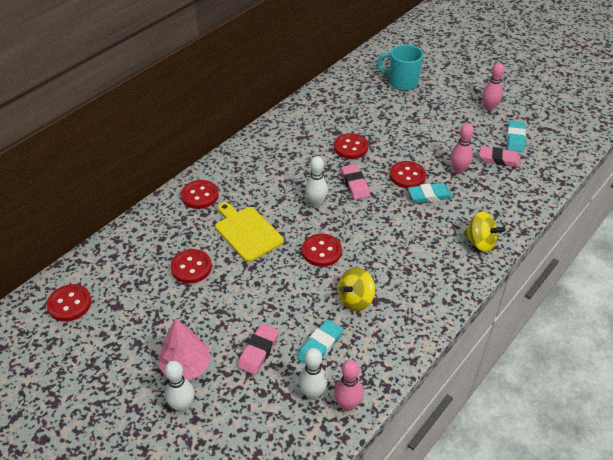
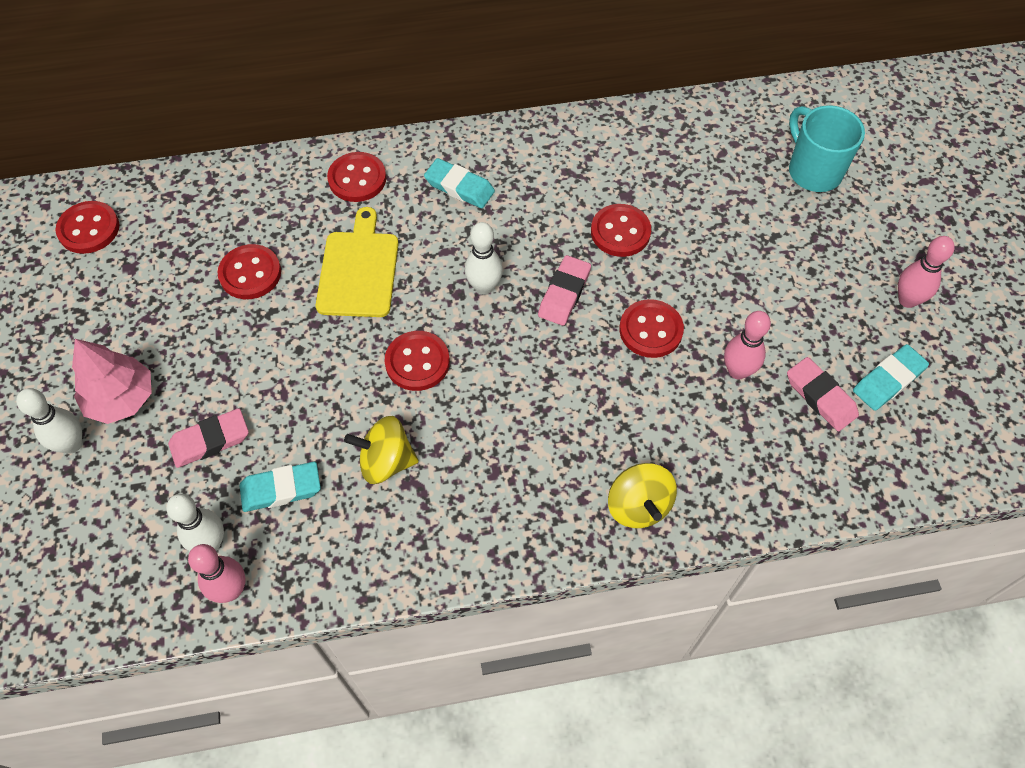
camera: 40 degrees right, 15 degrees up
turquoise eraser [408,183,453,203] -> turquoise eraser moved to [424,158,495,208]

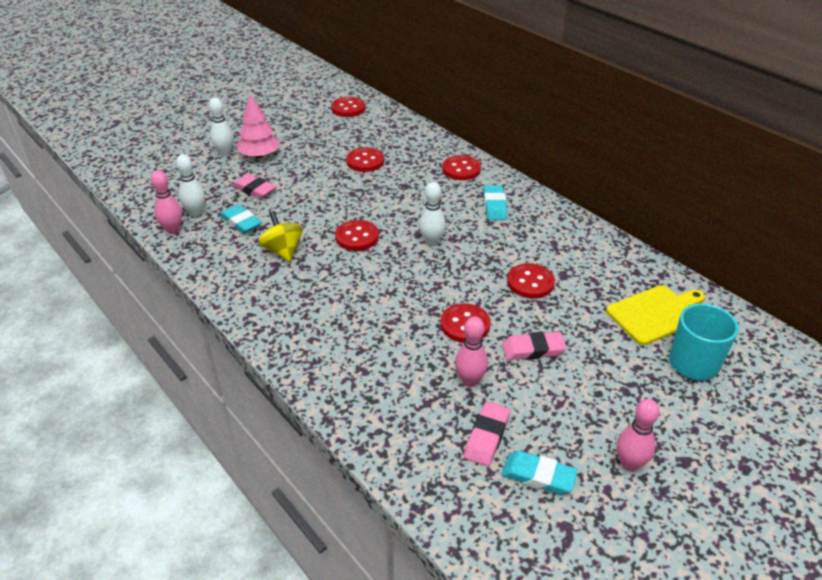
camera: 60 degrees right, 20 degrees down
yellow cutting board [316,207,399,317] -> yellow cutting board moved to [606,285,705,345]
pink eraser [538,255,591,326] -> pink eraser moved to [502,332,567,360]
yellow spinning top [608,463,677,528] -> none

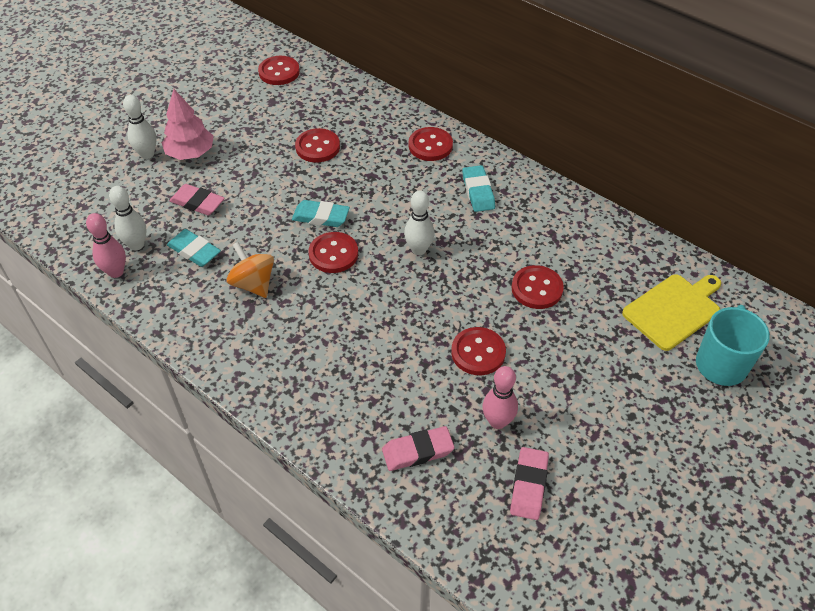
camera: 10 degrees left, 10 degrees up
yellow spinning top [259,211,302,262] -> orange spinning top [226,242,274,298]
pink eraser [502,332,567,360] -> pink eraser moved to [382,426,455,471]
turquoise eraser [502,451,578,495] -> turquoise eraser moved to [292,200,350,227]
pink bowling pin [617,399,660,471] -> none

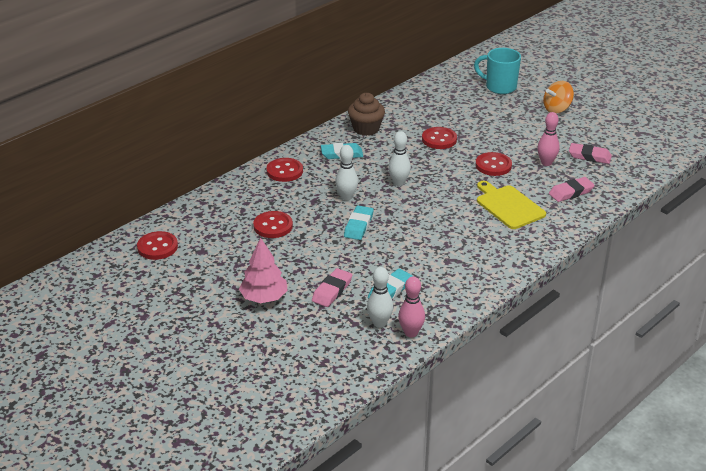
camera: 85 degrees left, 15 degrees down
white bowling pin [123,95,157,159] -> white bowling pin moved to [335,145,358,200]
orange spinning top [226,242,274,298] -> orange spinning top moved to [543,81,574,113]
red button [308,232,358,273] -> none
pink eraser [382,426,455,471] -> pink eraser turned 75 degrees clockwise [549,177,595,202]
yellow cutting board [622,274,721,351] -> yellow cutting board moved to [477,181,546,229]
none -> brown cupcake [348,93,385,136]

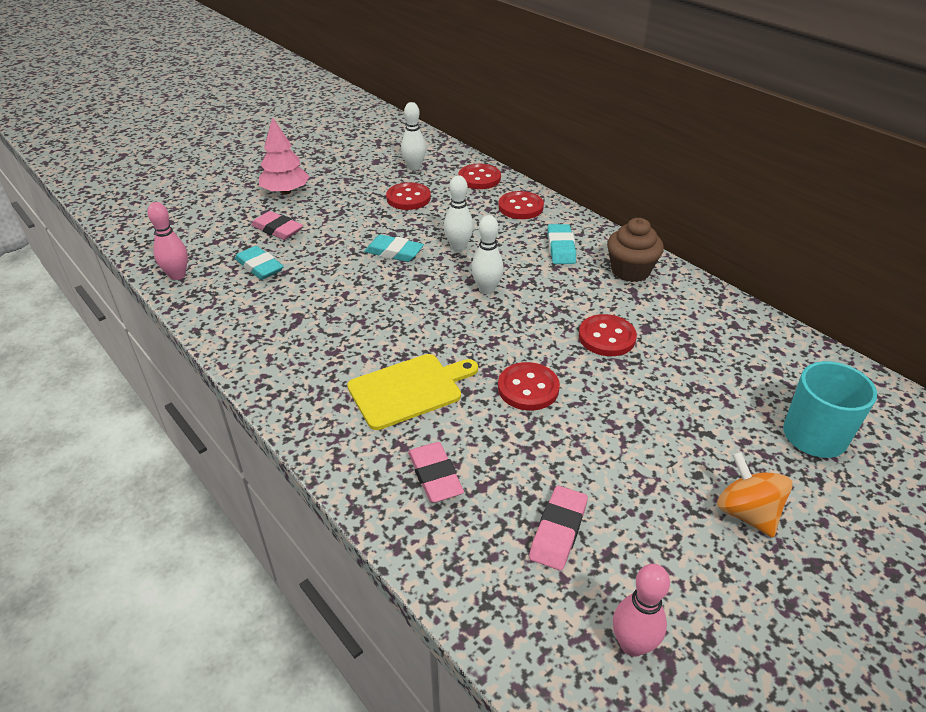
camera: 95 degrees right, 5 degrees up
red button [137,231,178,260] -> red button moved to [458,164,501,189]
white bowling pin [367,267,393,328] -> white bowling pin moved to [401,102,426,171]
pink bowling pin [537,112,560,166] -> pink bowling pin moved to [613,564,670,657]

